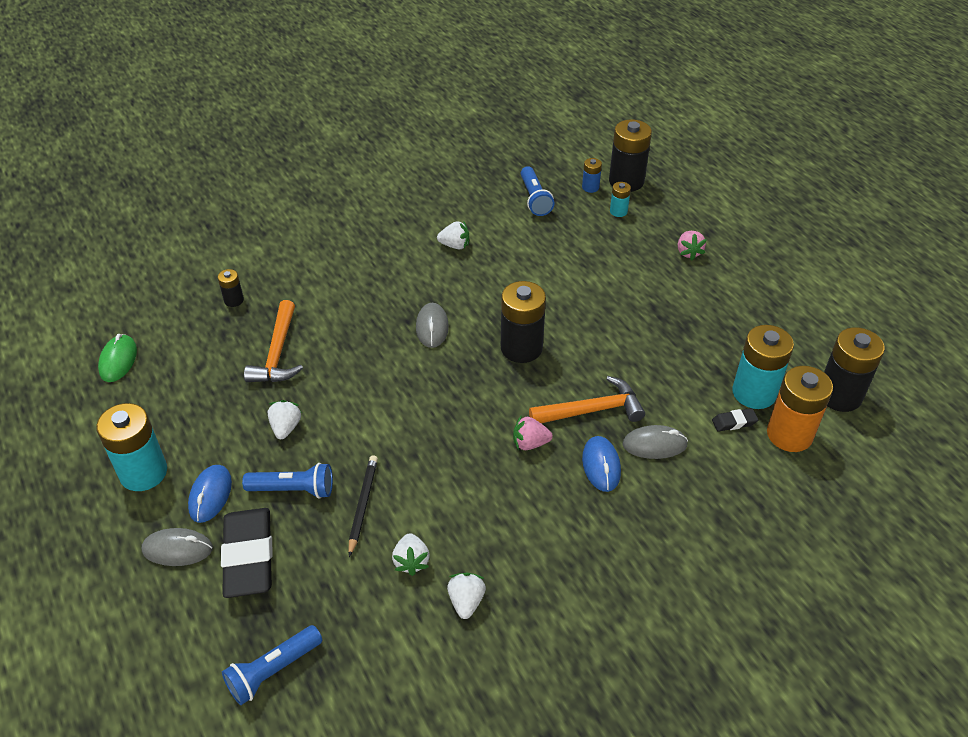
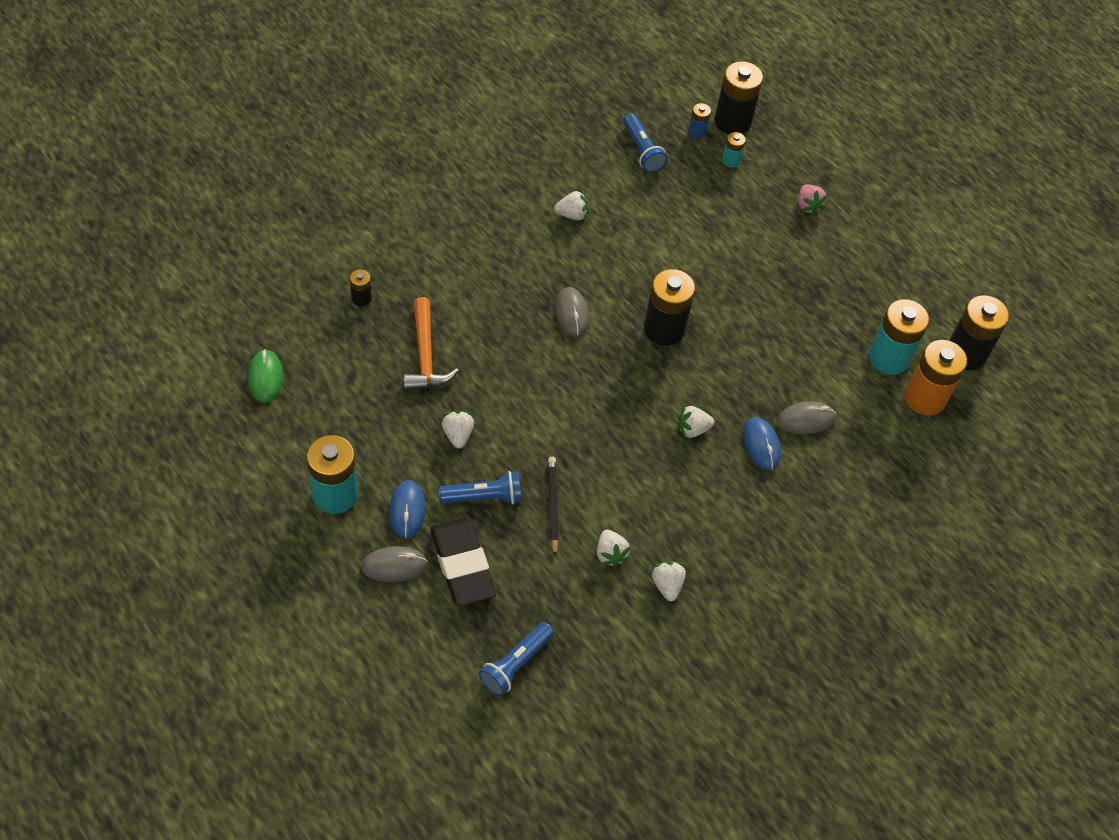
camera: 15 degrees left, 10 degrees up
pink strawberry [513,415,553,450] -> white strawberry [678,405,714,438]
orange hammer [529,376,645,423] -> none
black eraser [712,408,758,432] -> none

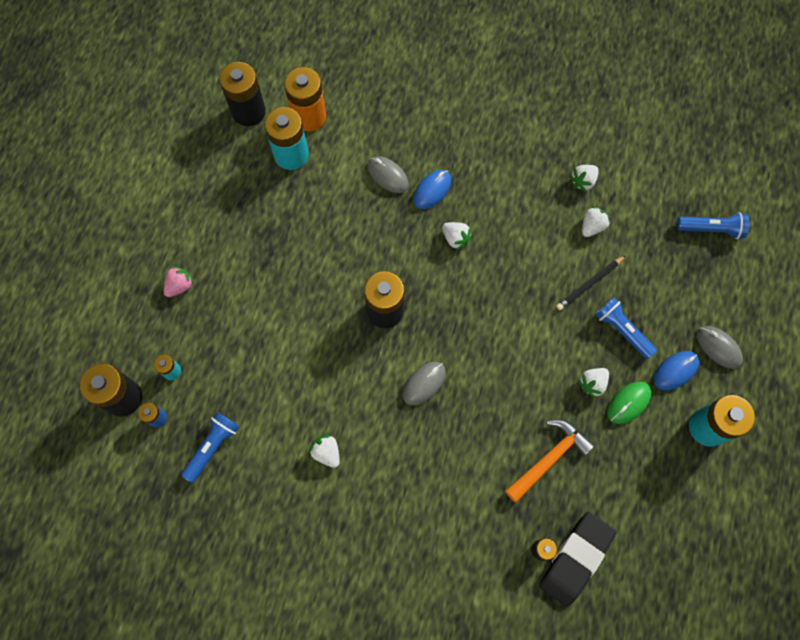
camera: 120 degrees left, 15 degrees up
green mouse [248,349,283,403] -> green mouse moved to [607,382,652,424]
black eraser [431,518,496,606] -> black eraser moved to [539,512,617,607]

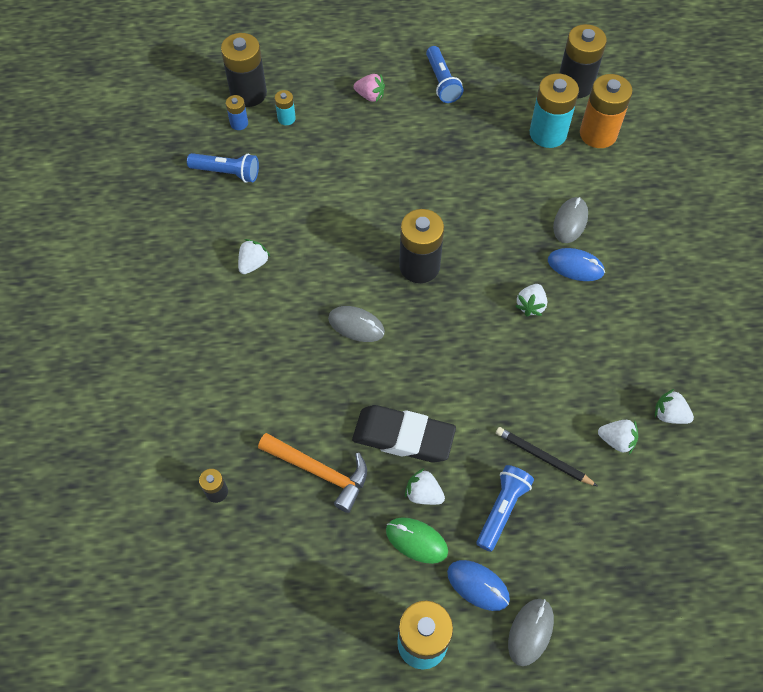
camera: 70 degrees right, 10 degrees down
black eraser [539,512,617,607] -> black eraser moved to [352,405,456,463]
blue flashlight [677,212,749,239] -> blue flashlight moved to [426,46,463,103]

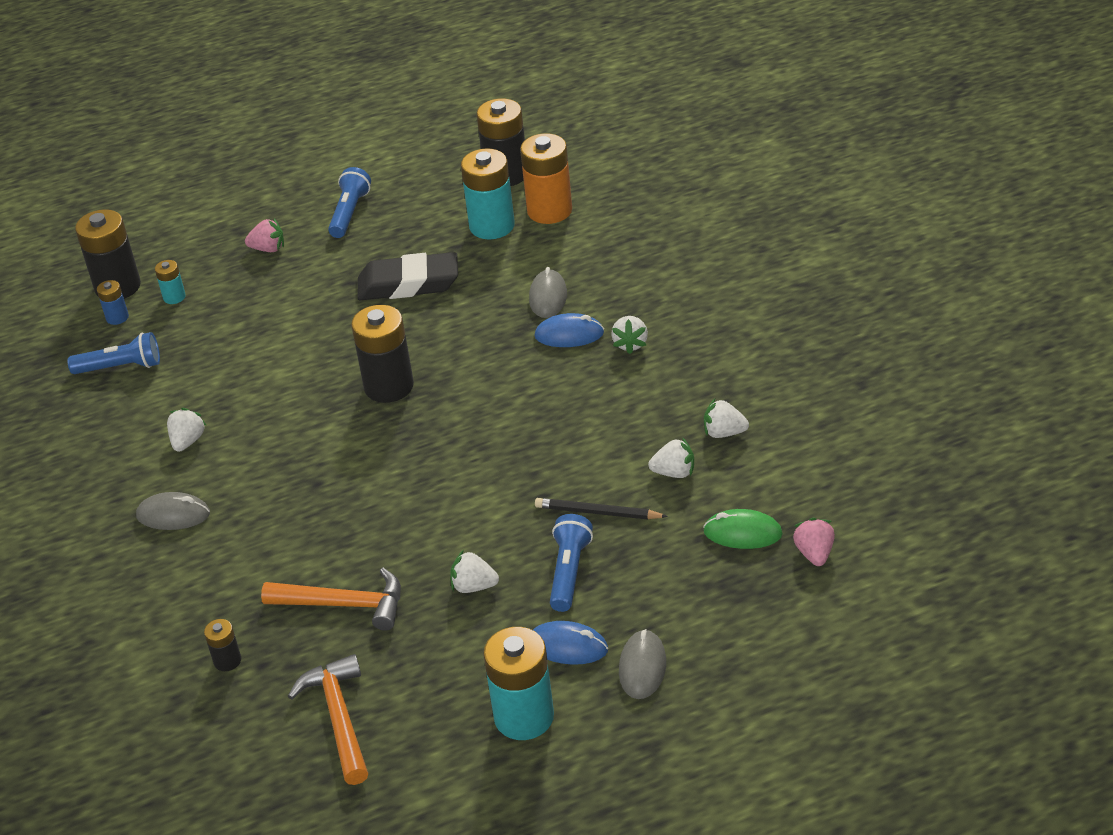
camera: 15 degrees left, 20 degrees down
grey mouse [328,306,385,342] -> grey mouse moved to [136,492,210,530]
black eraser [352,405,456,463] -> black eraser moved to [357,252,458,301]
green mouse [386,517,448,564] -> green mouse moved to [703,509,783,549]
blue flashlight [426,46,463,103] -> blue flashlight turned 135 degrees counterclockwise [328,167,371,238]
white strawberry [515,284,547,317] -> white strawberry moved to [611,316,648,354]
none -> orange hammer [288,654,368,785]
none -> pink strawberry [793,518,835,566]

